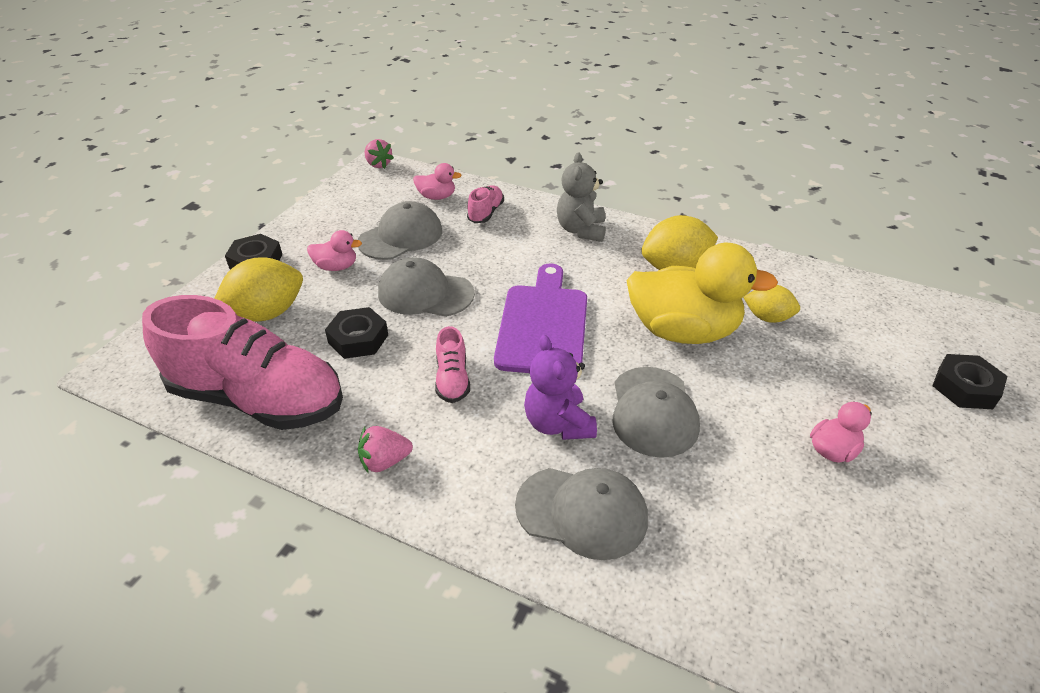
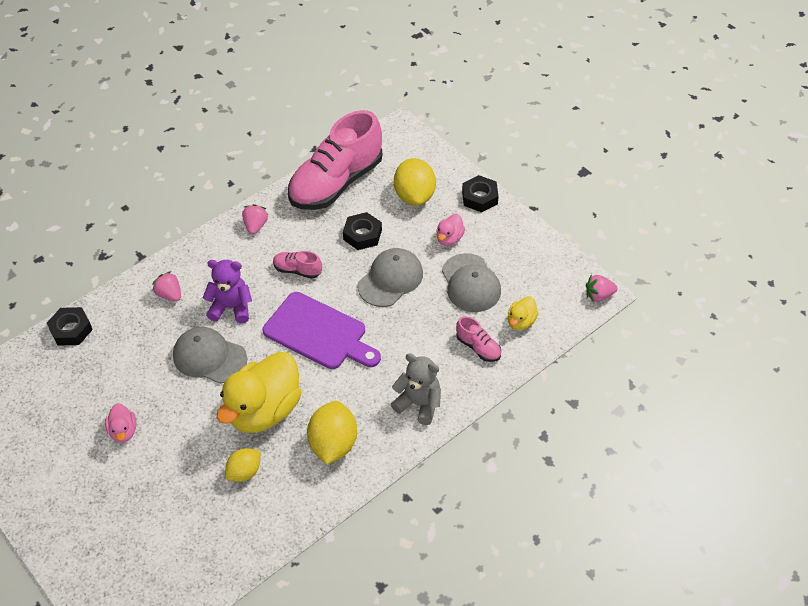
camera: 115 degrees right, 10 degrees up
pink duck [413,163,462,200] -> yellow duck [508,296,539,330]
grey cap [515,468,648,560] -> pink strawberry [152,271,181,302]
black nut [932,354,1008,409] -> black nut moved to [47,307,93,346]

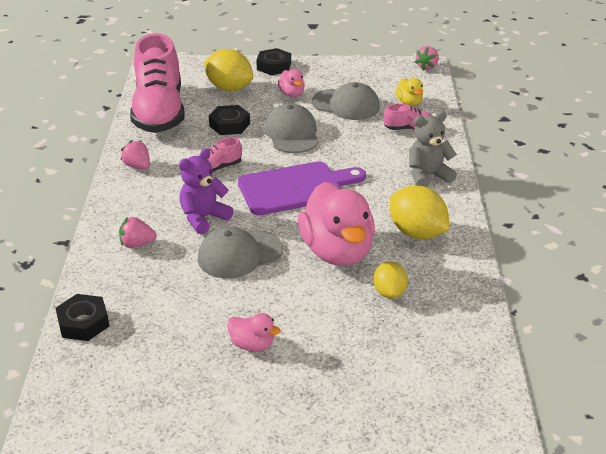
camera: 50 degrees left, 15 degrees down
yellow duck [217,352,301,433] -> pink duck [298,182,375,266]

